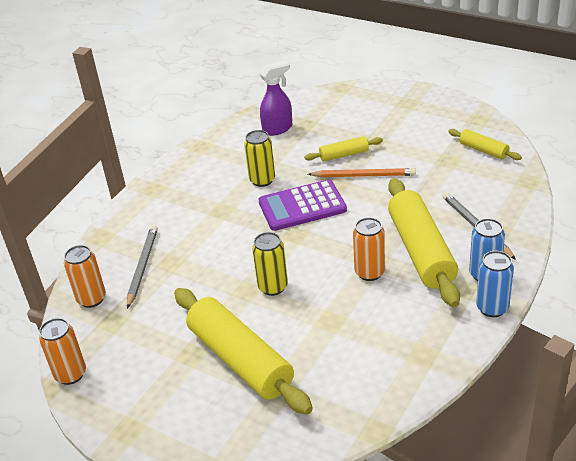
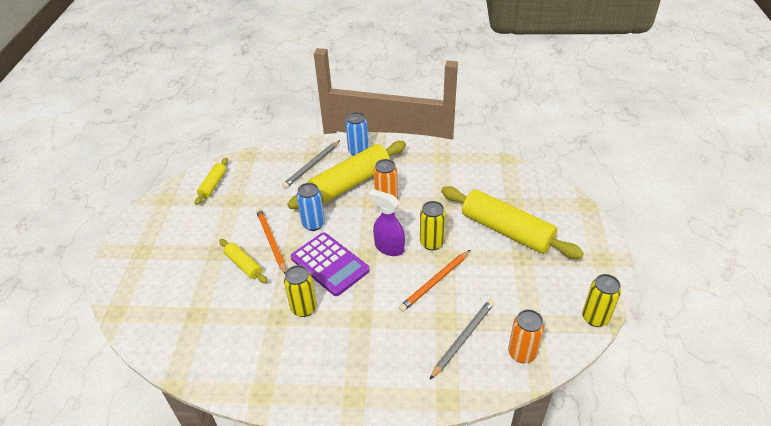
camera: 120 degrees left, 5 degrees up
orange can [39,318,86,385] -> yellow can [582,274,621,327]
grey pencil [127,225,158,309] -> grey pencil turned 150 degrees clockwise [429,299,494,380]
yellow rolling pin [174,288,313,414] -> yellow rolling pin turned 75 degrees counterclockwise [441,186,584,259]
purple spray bottle [259,60,292,136] -> purple spray bottle moved to [368,189,405,256]
blue can [476,251,514,317] -> blue can moved to [297,183,325,231]
none -> orange pencil [399,250,470,312]

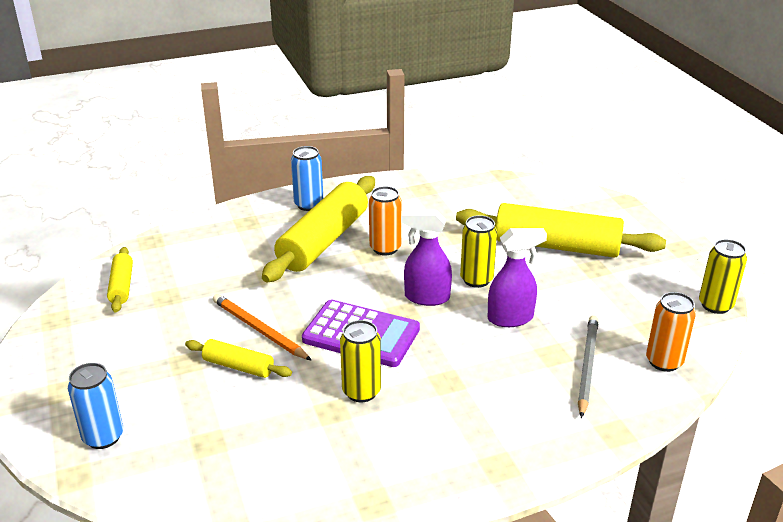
camera: 25 degrees left, 10 degrees down
grey pencil [282,140,340,189] -> none
blue can [297,183,325,231] -> blue can moved to [68,363,123,449]
orange pencil [399,250,470,312] -> purple spray bottle [488,228,547,327]

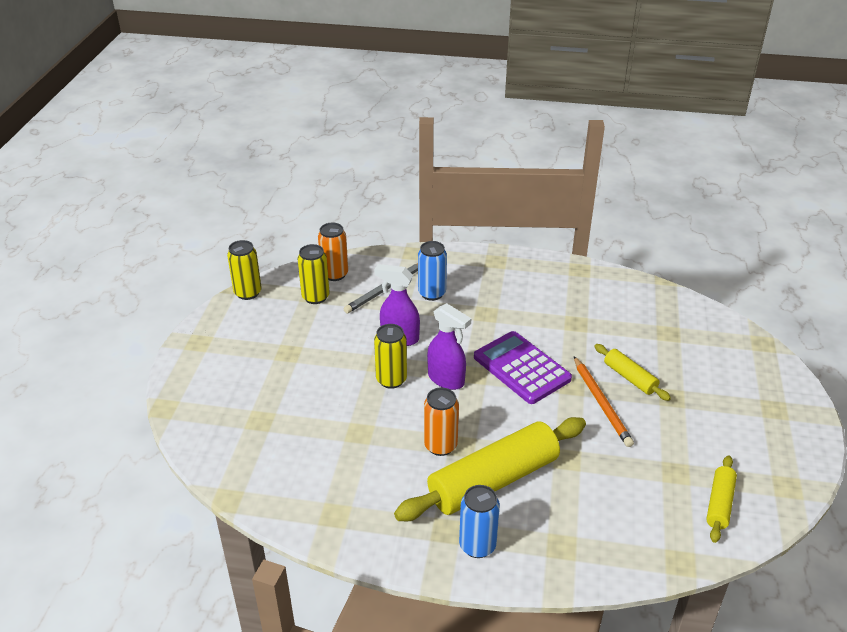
camera: 150 degrees left, 5 degrees up
blue can [68,363,123,449] -> blue can moved to [418,241,447,301]
yellow can [340,320,381,402] -> yellow can moved to [297,244,330,304]
yellow rolling pin [456,203,666,258] -> none

